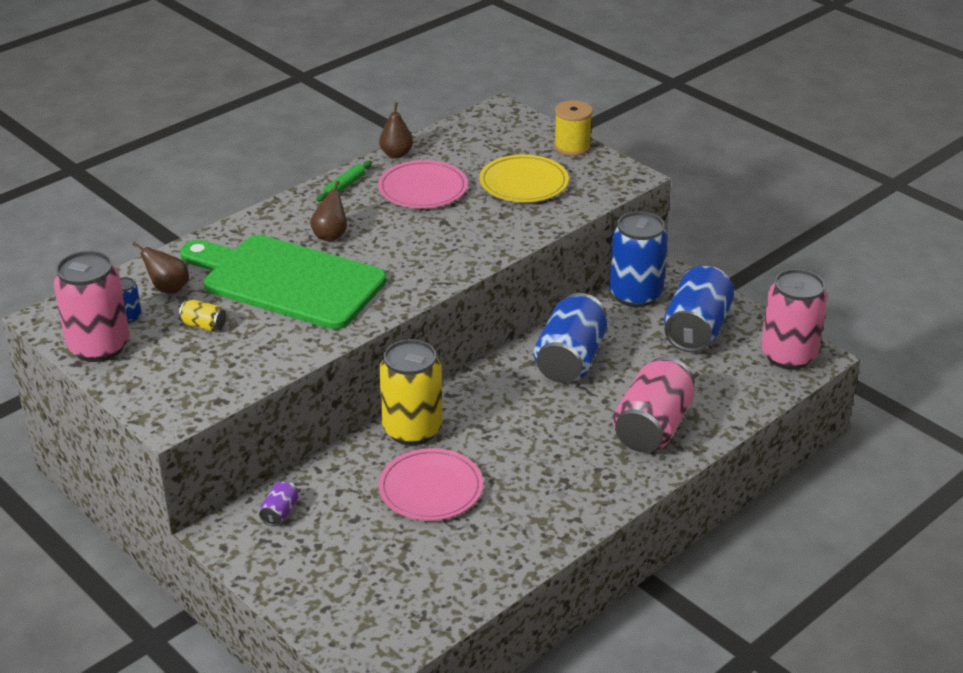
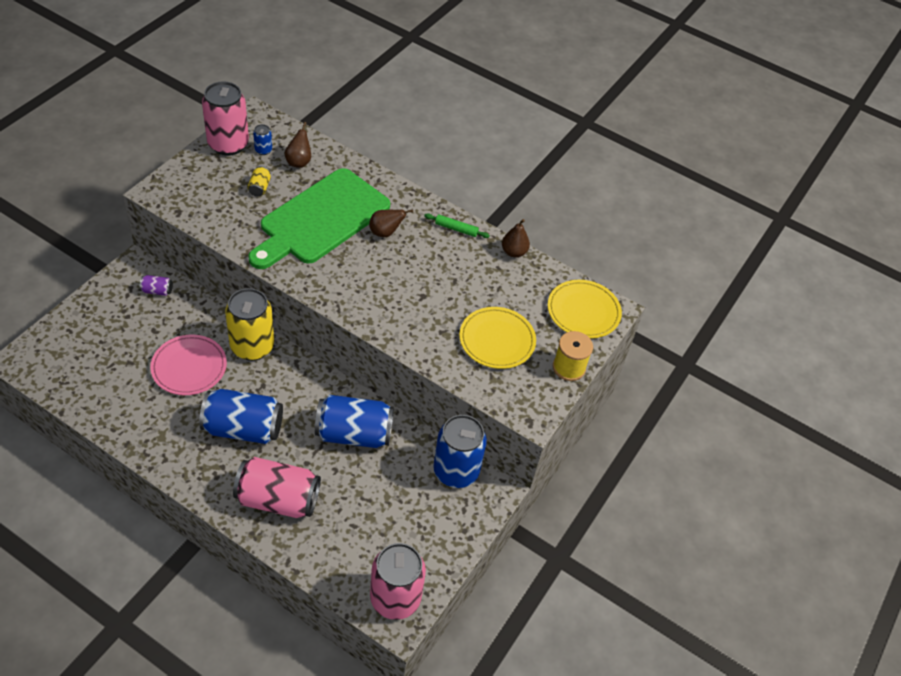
camera: 70 degrees right, 15 degrees up
green cutting board [180,235,387,329] -> green cutting board turned 150 degrees counterclockwise [248,168,390,269]
pink plate [378,160,468,208] -> none
blue can [664,266,735,352] -> blue can moved to [199,389,283,444]
none -> yellow plate [548,280,622,339]

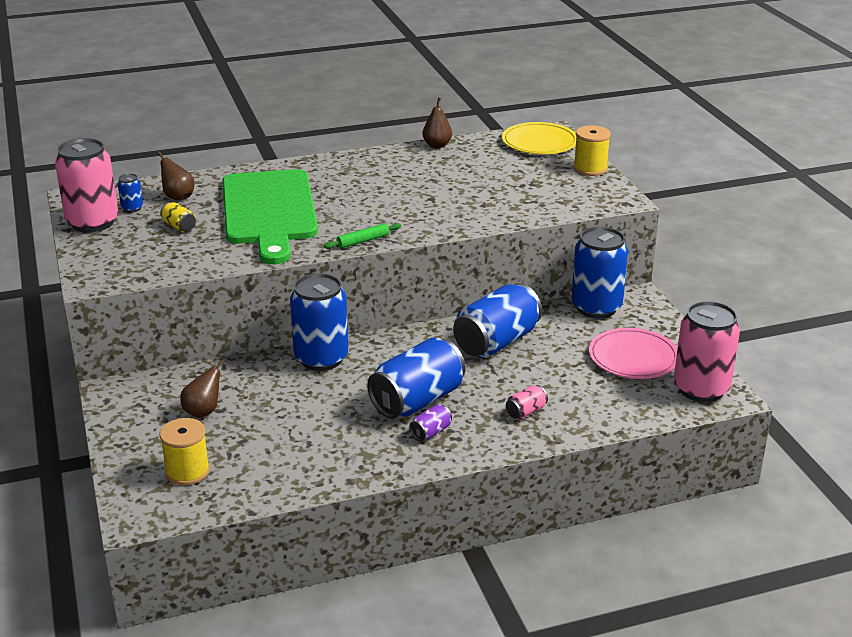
camera: 45 degrees left, 20 degrees down
purple can [140,275,173,296] -> purple can moved to [409,404,452,441]
pink plate [150,335,227,395] -> pink plate moved to [589,328,677,379]
yellow can [225,288,274,361] -> blue can [290,273,349,371]
pink can [233,457,321,518] -> pink can [506,385,548,419], size x0.43
brown pear [369,209,413,237] -> brown pear moved to [181,359,225,418]
green rolling pin [424,214,490,238] -> green rolling pin moved to [324,223,401,249]
yellow plate [459,307,536,369] -> none
none -> yellow spool [160,418,210,485]

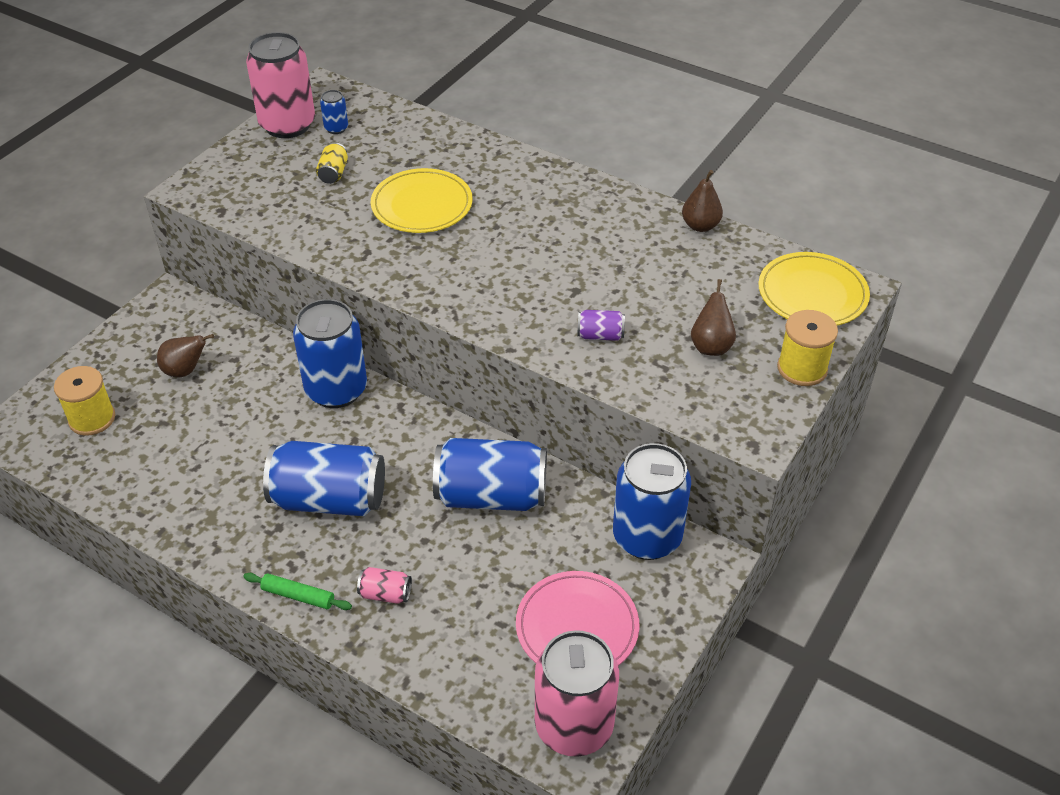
camera: 50 degrees right, 15 degrees up
brown pear [157,151,194,201] -> brown pear moved to [691,279,736,356]
green cutting board [223,169,318,264] -> yellow plate [371,168,473,233]
green rolling pin [324,223,401,249] -> green rolling pin moved to [243,573,352,610]
purple can [409,404,452,441] -> purple can moved to [577,310,625,341]

